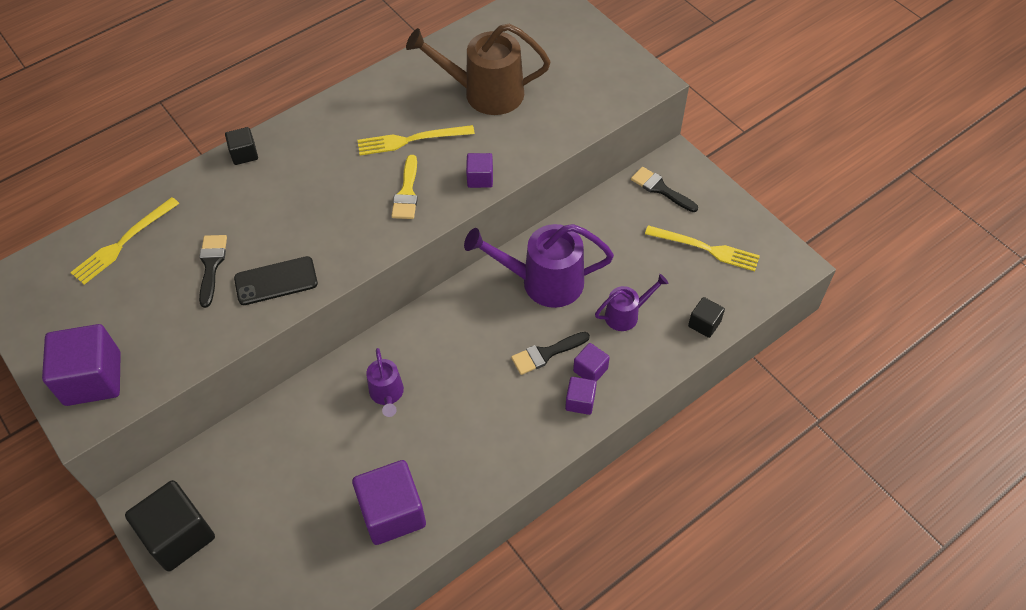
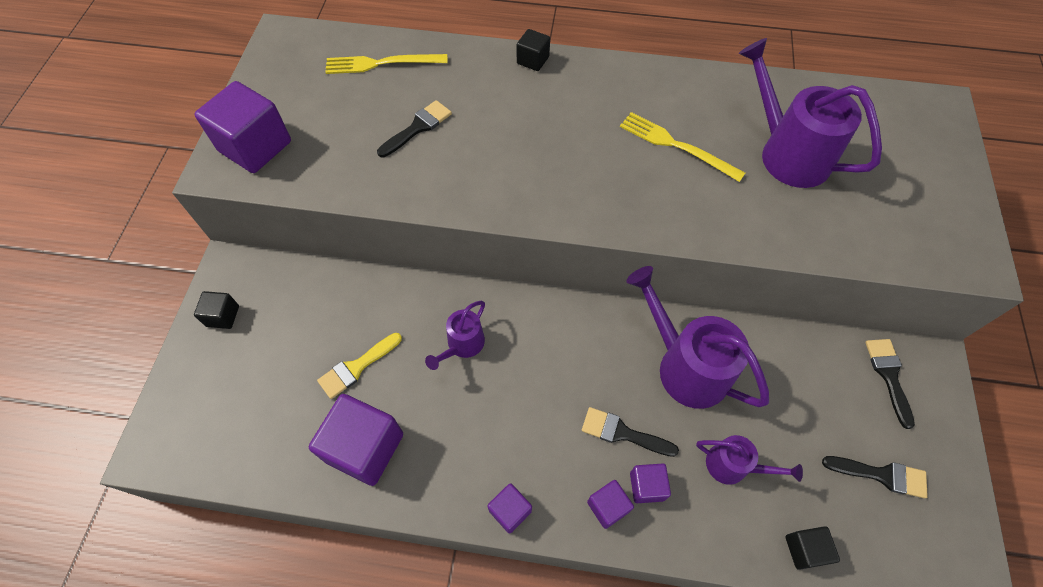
camera: 45 degrees right, 5 degrees up
black cube [125,480,215,571] -> black cube [194,291,239,329], size x0.51
black phone [234,256,318,305] -> none
yellow brush [391,155,418,219] -> yellow brush moved to [317,333,402,399]
brown watering can [406,24,550,115] -> purple watering can [739,38,882,188]
purple cube [466,153,493,188] -> purple cube moved to [487,483,532,534]
yellow fork [645,225,760,271] -> black brush [822,456,928,498]

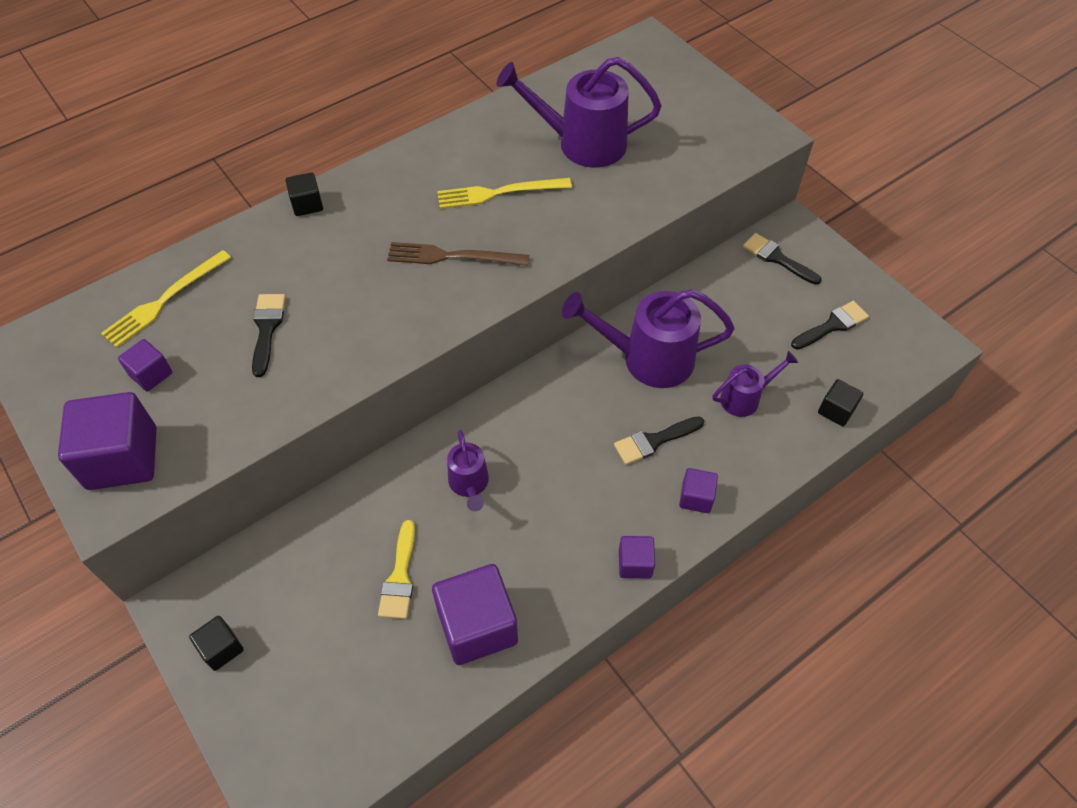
camera: 45 degrees left, 5 degrees down
purple cube [630,463,671,503] -> purple cube moved to [118,339,172,392]
none -> brown fork [387,242,529,266]

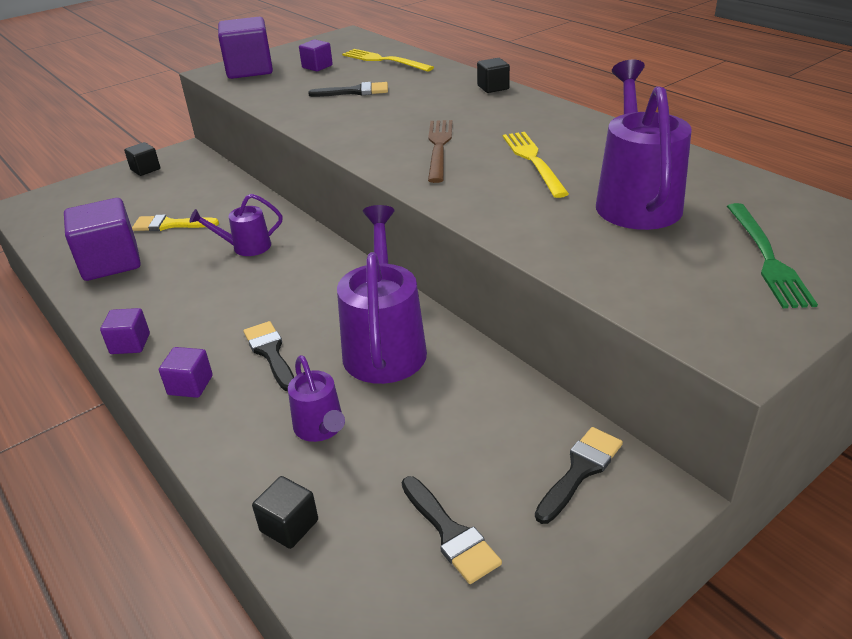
camera: 90 degrees right, 20 degrees down
none -> green fork [727,203,818,308]

